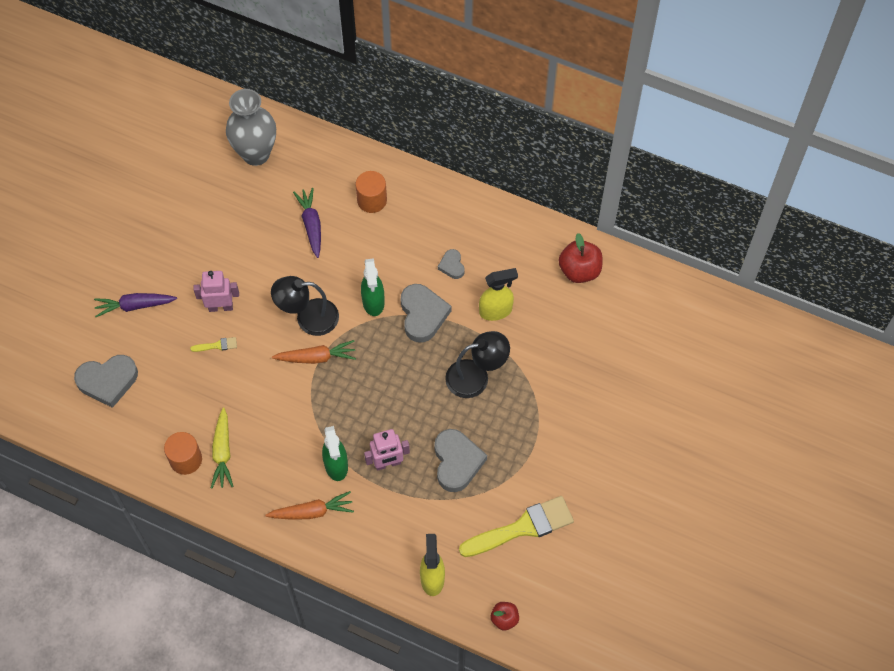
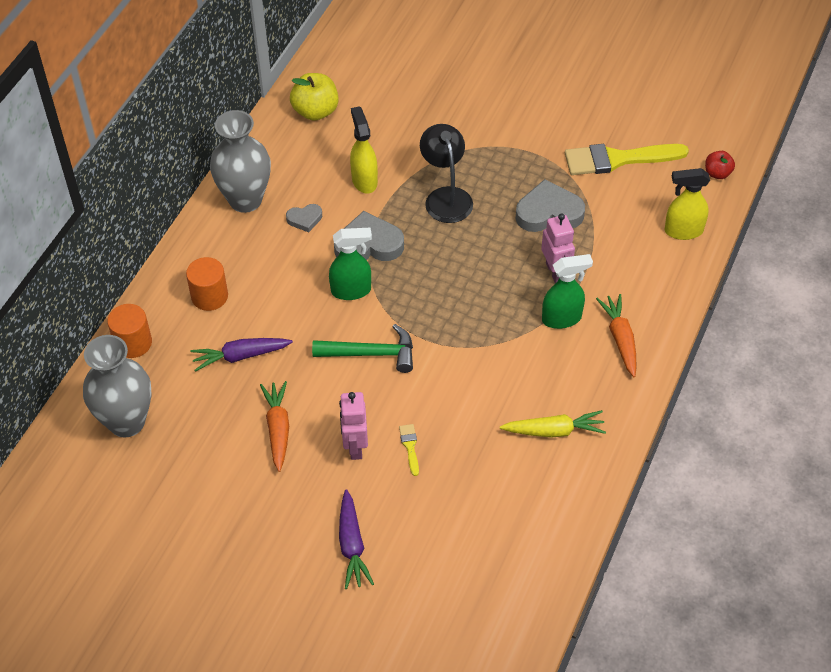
camera: 90 degrees left, 10 degrees down
grey heart [74,355,138,408] -> none
orange cylinder [164,432,202,475] -> orange cylinder moved to [107,304,152,358]
black lamp [271,276,339,336] -> green hammer [312,324,413,373]
orange carrot [272,340,356,364] -> orange carrot moved to [260,381,289,472]
yellow brush [459,496,574,557] -> yellow brush turned 75 degrees counterclockwise [565,144,689,175]
red apple [559,233,603,283] -> yellow apple [290,73,339,121]
none -> grey vase [210,110,271,213]

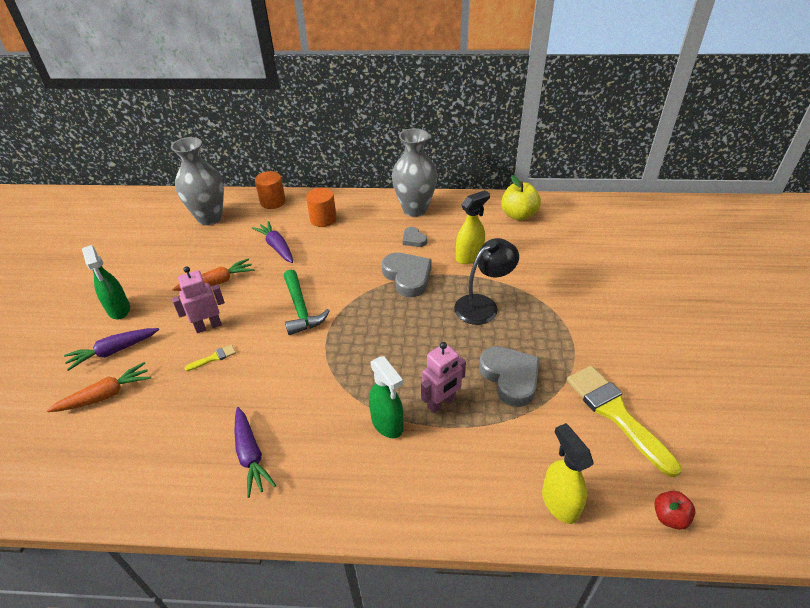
camera: 70 degrees right, 10 degrees down
green spray bottle [329,228,372,300] -> green spray bottle moved to [82,245,130,319]
yellow carrot [500,410,606,438] -> purple carrot [234,407,276,498]
orange carrot [596,294,637,377] -> orange carrot moved to [47,362,151,412]

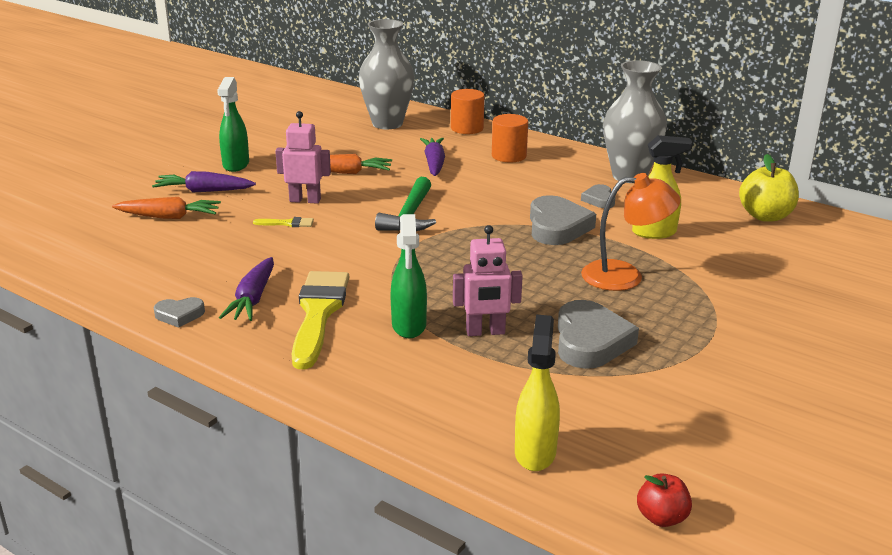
camera: 30 degrees right, 15 degrees down
black lamp [454,238,519,325] -> orange lamp [581,173,681,291]
yellow brush [566,366,681,477] -> yellow brush moved to [292,271,349,369]
none -> grey heart [154,297,205,328]

